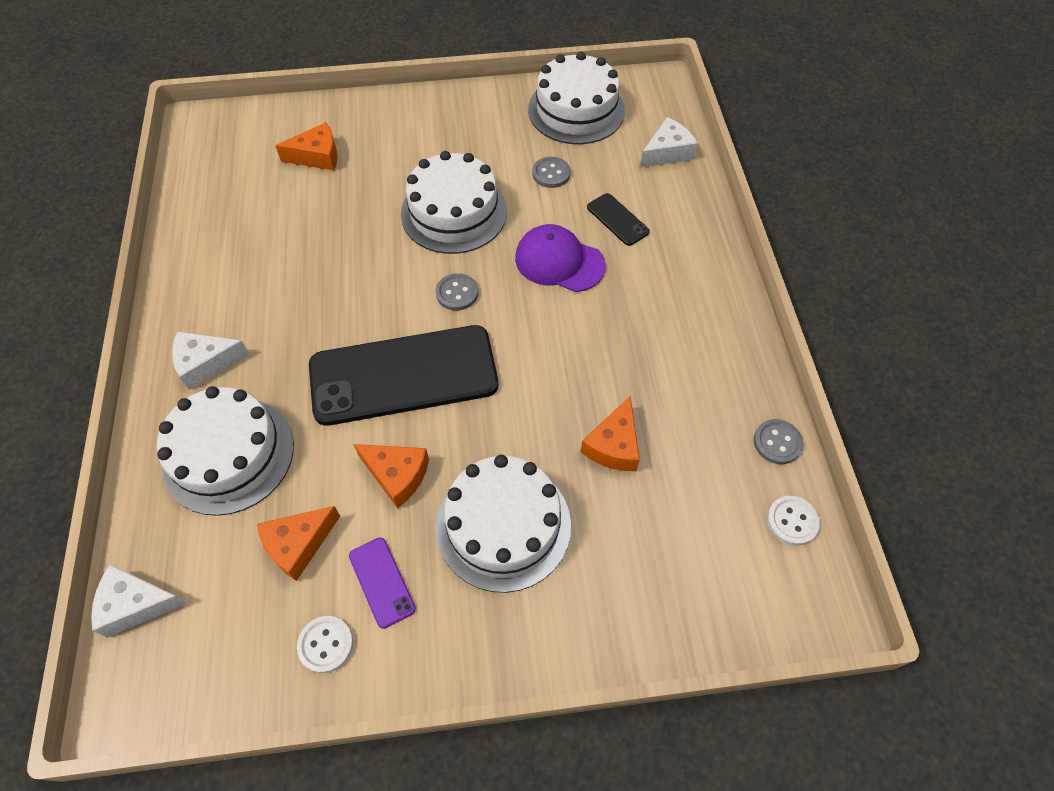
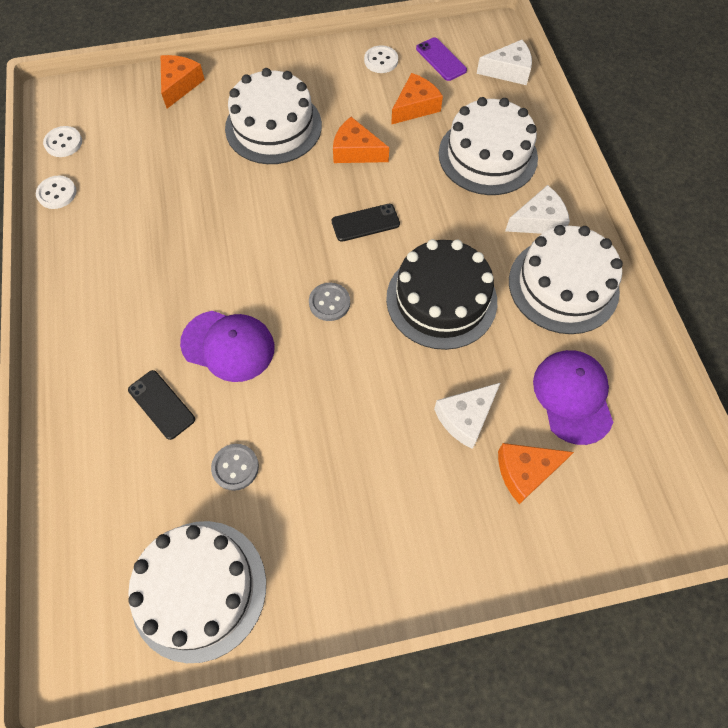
camera: 175 degrees right, 5 degrees up
black phone [309,325,498,426] -> black phone [332,204,400,242], size x0.42
purple phone [349,537,416,629] -> purple phone moved to [416,37,467,81]
white cake [401,151,507,254] -> white cake moved to [509,225,623,334]
orange cheese [581,396,640,471] -> orange cheese moved to [161,55,205,109]
white cheese [640,117,698,168] -> white cheese moved to [434,383,500,449]
grey button [754,419,803,464] -> white button [36,176,76,209]
none -> black cake [386,239,497,350]
none -> purple cap [533,350,613,445]

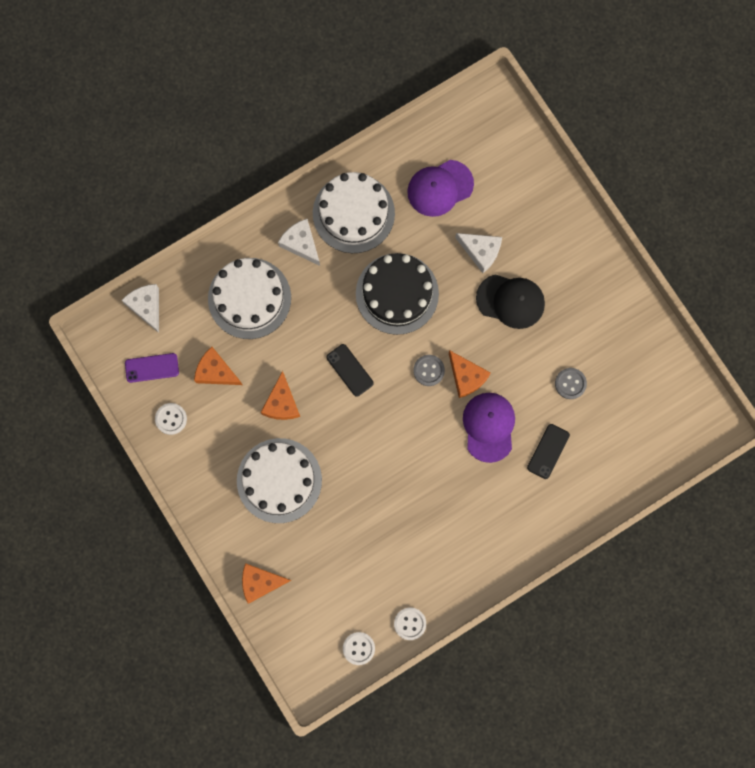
camera: 110 degrees left, 15 degrees up
white cake [128,521,266,663] -> none
purple phone [416,37,467,81] -> purple phone turned 45 degrees clockwise [125,353,179,383]
orange cheese [498,443,574,504] -> orange cheese moved to [449,350,490,398]
none -> black cap [476,274,545,329]

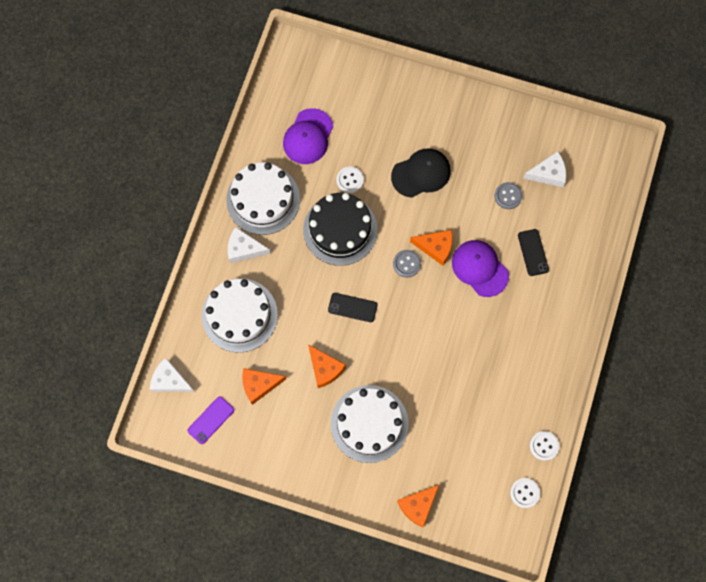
camera: 40 degrees left, 5 degrees down
white button [155,403,187,435] -> white button moved to [336,166,364,193]
white cheese [455,233,502,273] -> white cheese moved to [523,151,566,187]

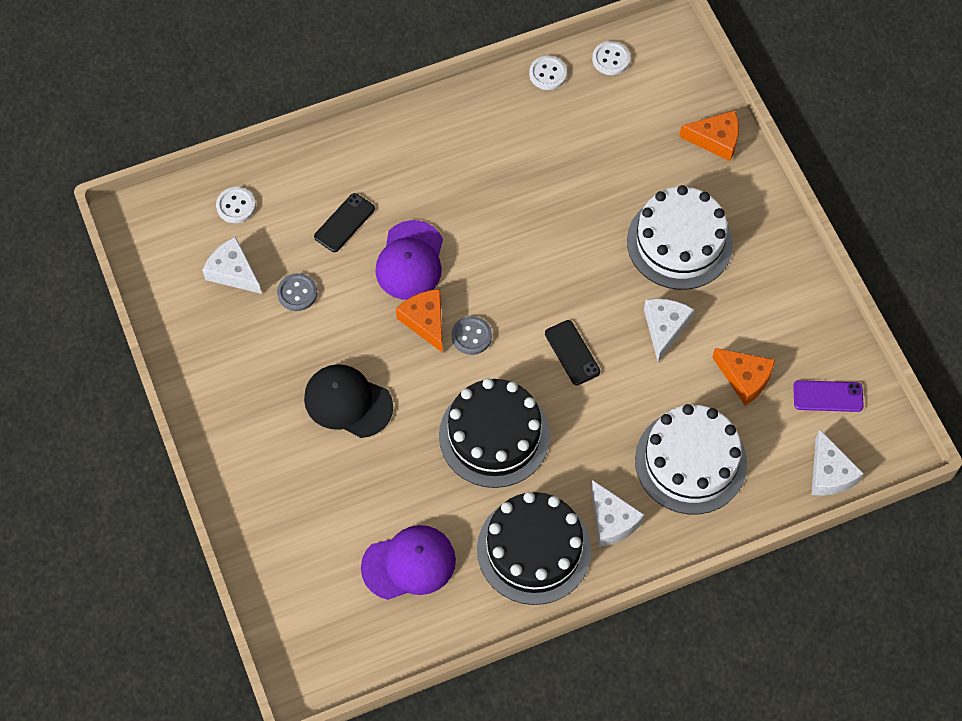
camera: 130 degrees left, 10 degrees down
white cake [226,162,300,235] -> black cake [477,492,591,605]
orange cheese [308,344,346,388] -> white cheese [644,299,694,362]
white button [336,166,364,193] -> white button moved to [216,187,256,223]

